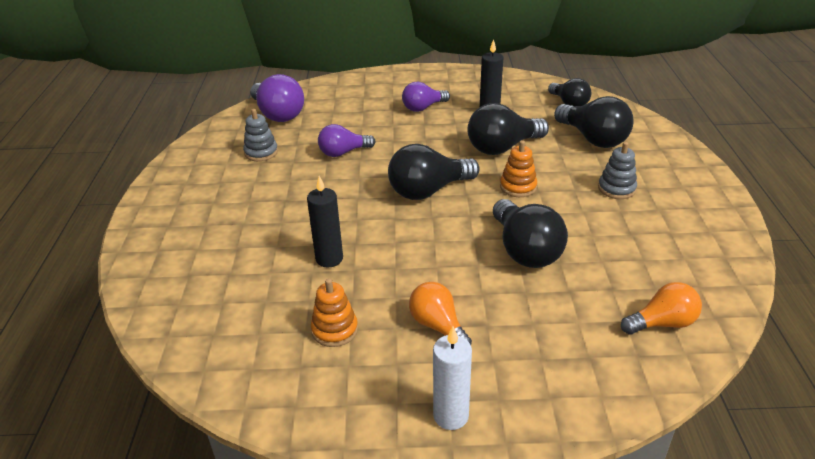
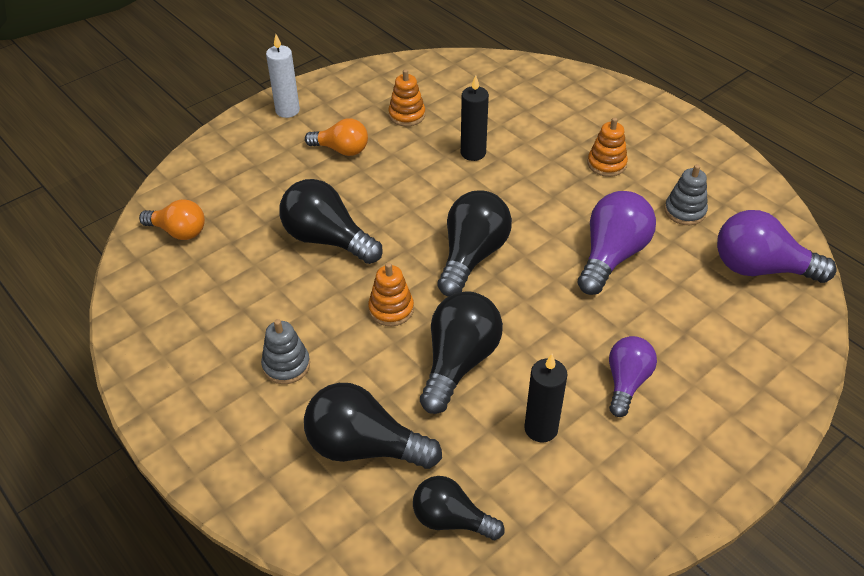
camera: 140 degrees right, 10 degrees up
purple light bulb [318,124,375,157] -> purple light bulb [578,191,656,295], size x1.55
orange light bulb [621,282,702,335] -> orange light bulb turned 105 degrees counterclockwise [139,199,205,240]
none -> orange stacking toy [587,117,628,177]

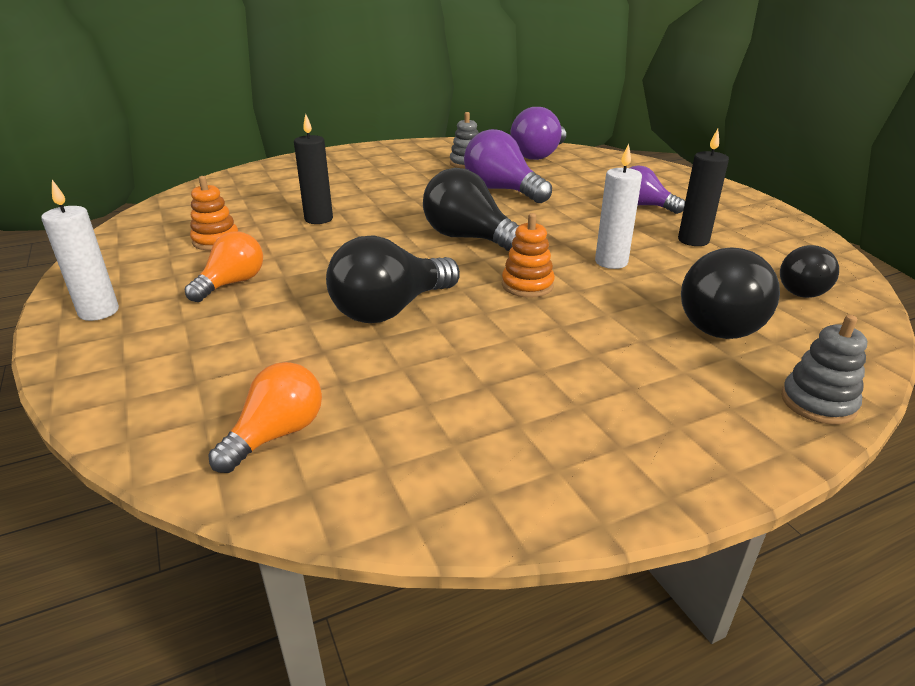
camera: 75 degrees left, 15 degrees down
grey stacking toy [261,319,310,384] -> grey stacking toy moved to [781,315,867,425]
black light bulb [420,291,503,414] -> white candle [595,143,642,269]
orange stacking toy [587,117,628,177] -> none

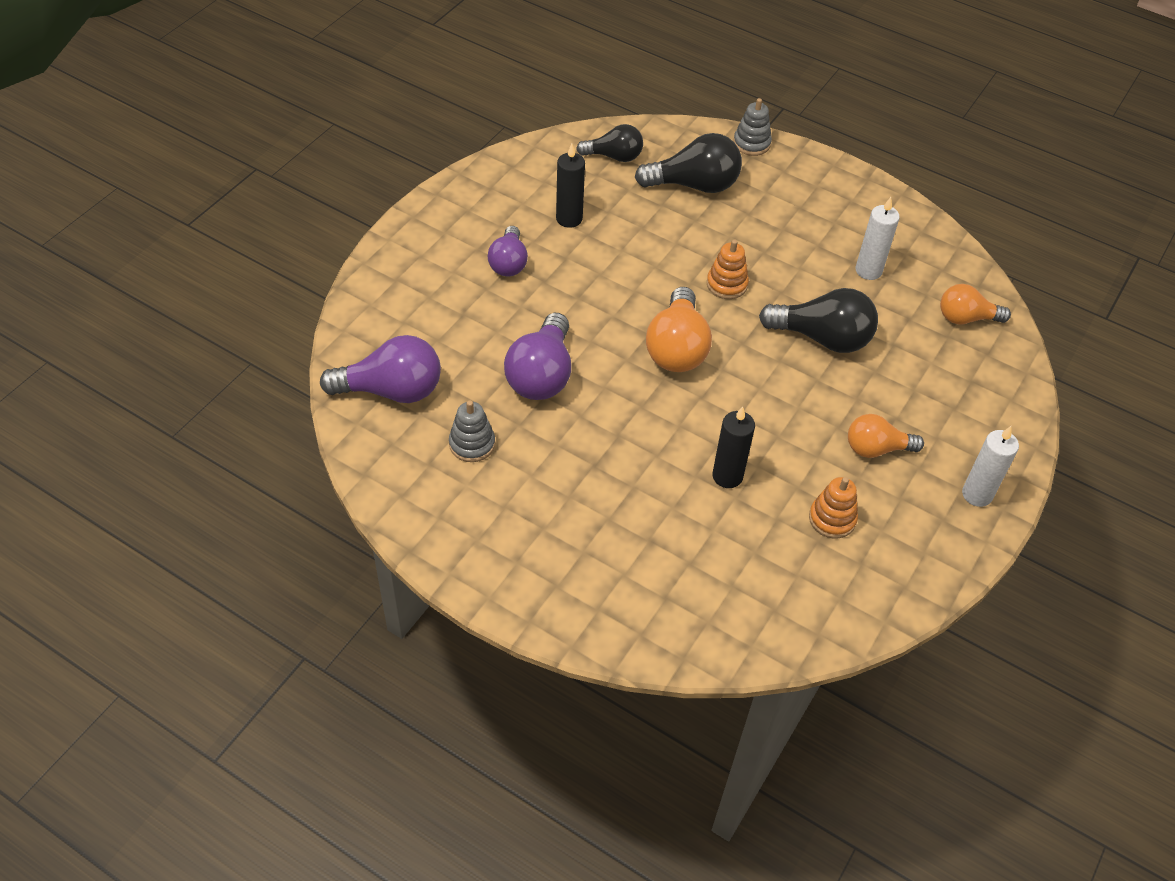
camera: 125 degrees left, 20 degrees up
black light bulb [423,168,520,251] -> orange light bulb [646,287,712,372]
white candle [595,143,642,269] -> white candle moved to [856,197,900,280]

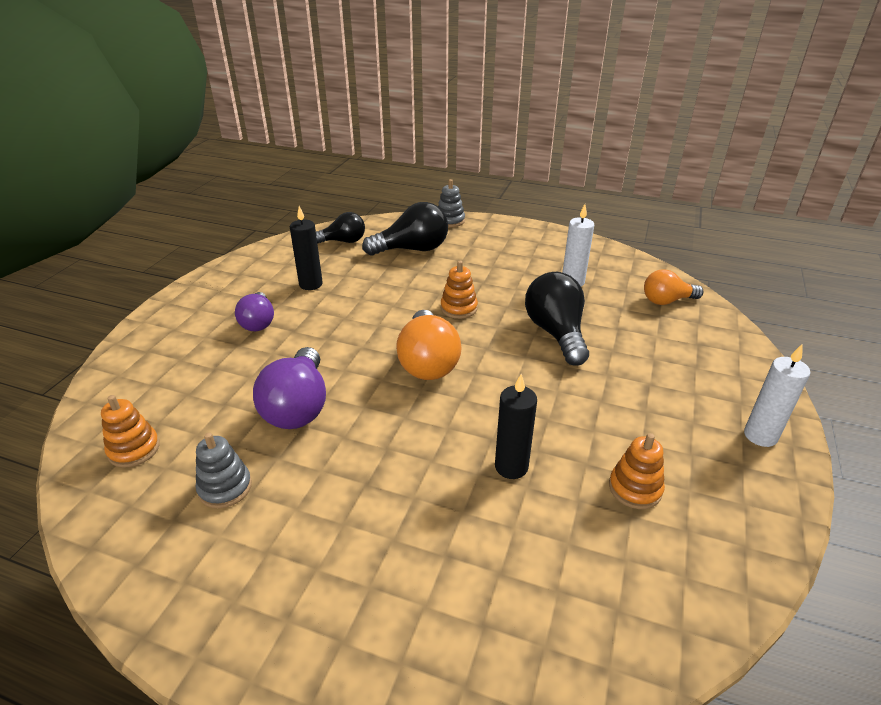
camera: 10 degrees left, 15 degrees down
purple light bulb [320,335,441,403] -> orange stacking toy [101,395,160,468]
black light bulb [759,288,878,353] -> black light bulb turned 105 degrees counterclockwise [525,272,589,366]
orange light bulb [848,414,924,458] -> none

